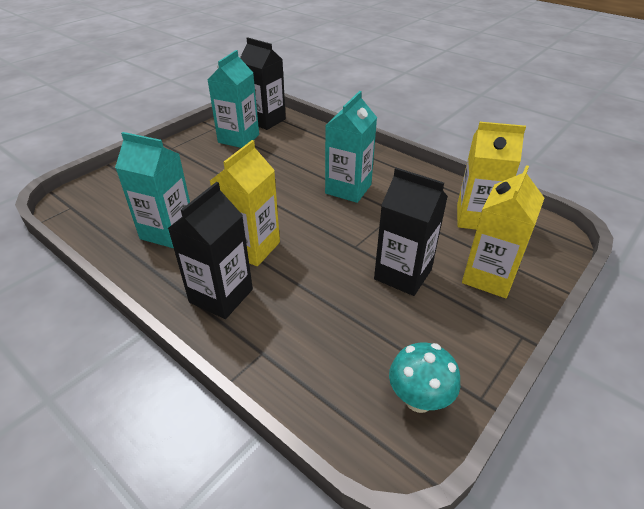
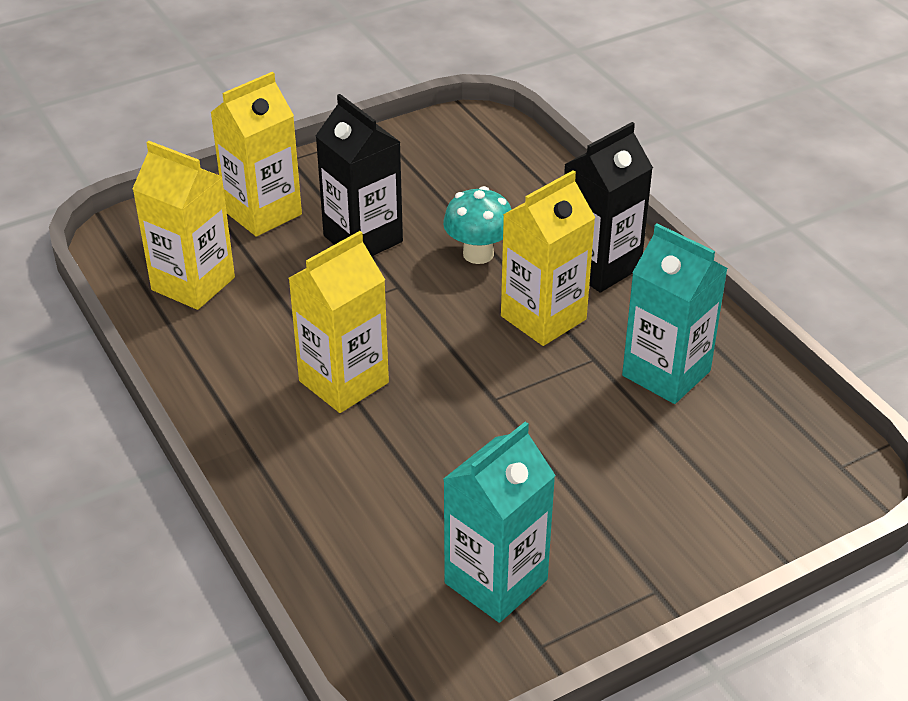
camera: 160 degrees left, 0 degrees up
black carton [240,37,286,130] -> none
turquoise carton [325,91,377,203] -> yellow carton [289,231,389,413]
turquoise mushroom [389,342,460,413] -> turquoise mushroom moved to [443,186,512,264]

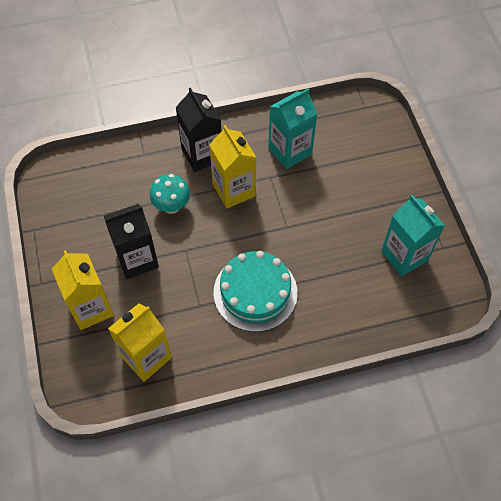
camera: 75 degrees left, 20 degrees up
yellow carton [289,231,389,413] -> turquoise cake [214,251,298,332]

